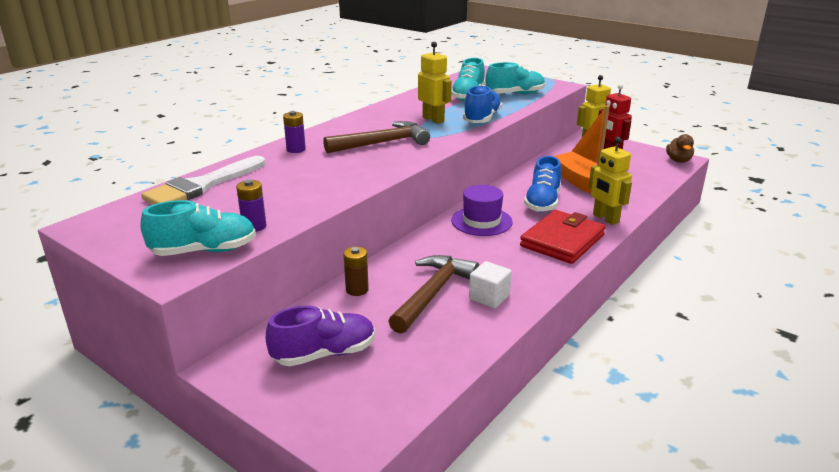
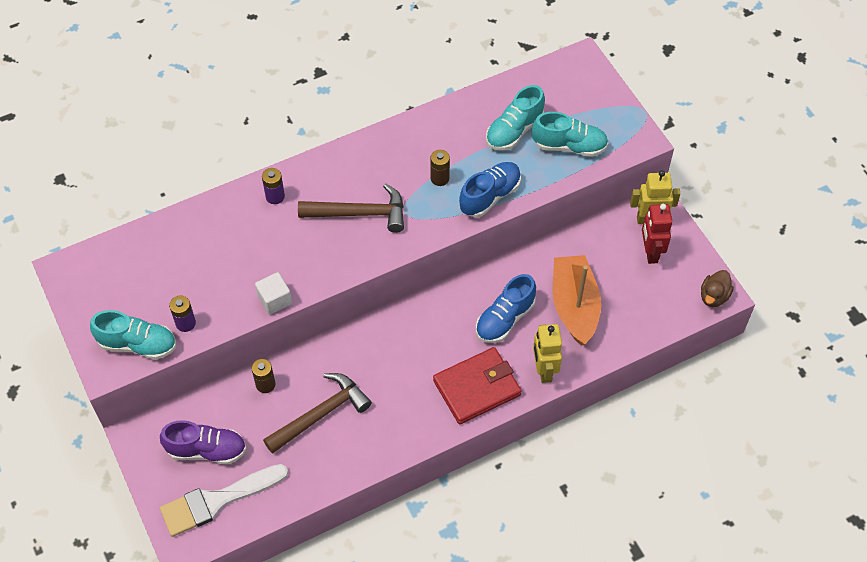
camera: 25 degrees right, 30 degrees up
white brush [141,156,265,204] -> white brush moved to [160,464,288,537]
yellow robot [418,42,452,124] -> brown battery [431,150,450,186]
purple hat [451,185,513,236] -> none
white cube [469,261,512,308] -> white cube moved to [255,272,292,315]

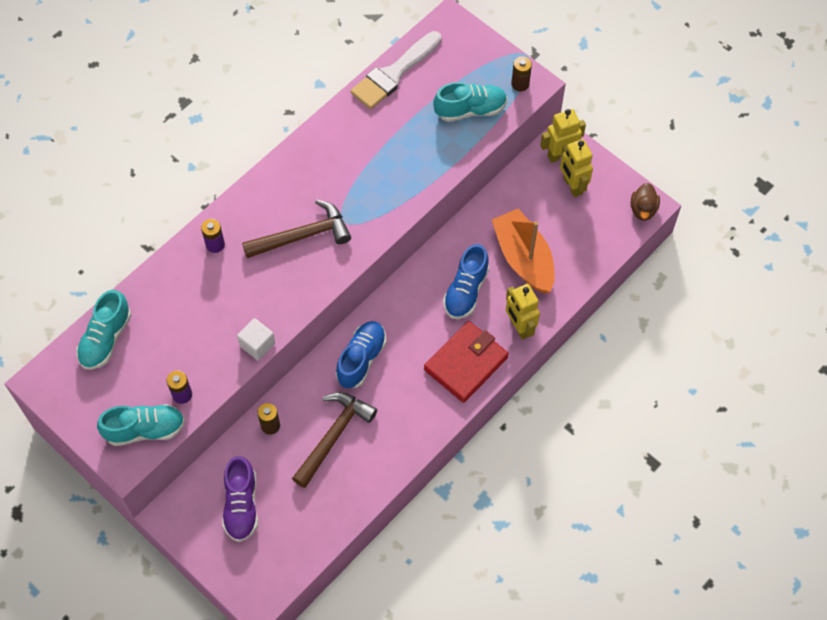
camera: 20 degrees left, 5 degrees up
purple shoe [160,420,246,464] -> purple shoe turned 105 degrees clockwise [222,456,258,542]
white brush [160,464,288,537] -> white brush moved to [350,31,441,109]
brown battery [431,150,450,186] -> brown battery moved to [511,56,532,91]
blue shoe [459,162,521,217] -> blue shoe moved to [336,321,386,388]
turquoise shoe [486,85,545,150] -> turquoise shoe moved to [76,290,131,370]
red robot [642,204,673,264] -> yellow robot [560,139,593,197]

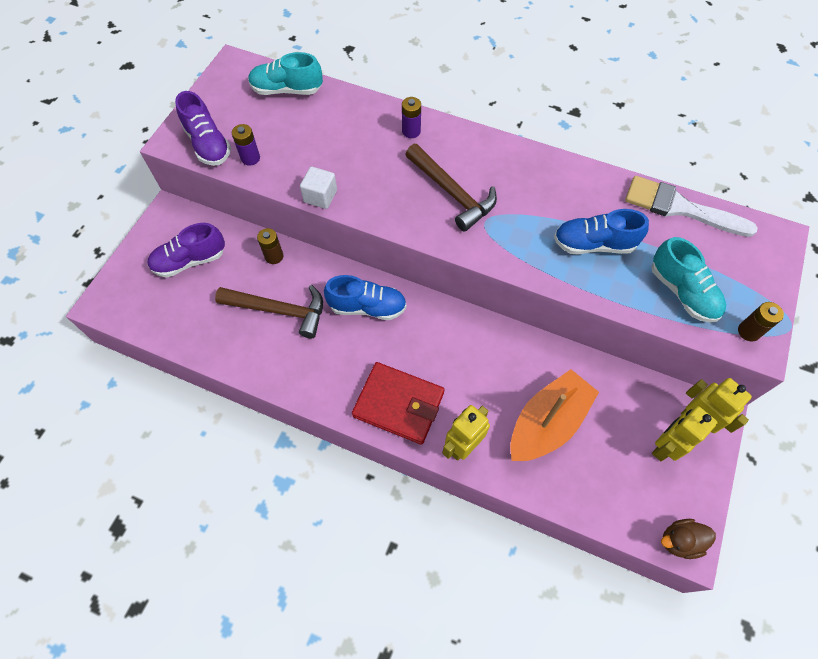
camera: 70 degrees right, 0 degrees up
turquoise shoe [97,404,185,446] -> purple shoe [175,91,231,166]
blue shoe [443,244,489,319] -> blue shoe moved to [554,209,649,254]

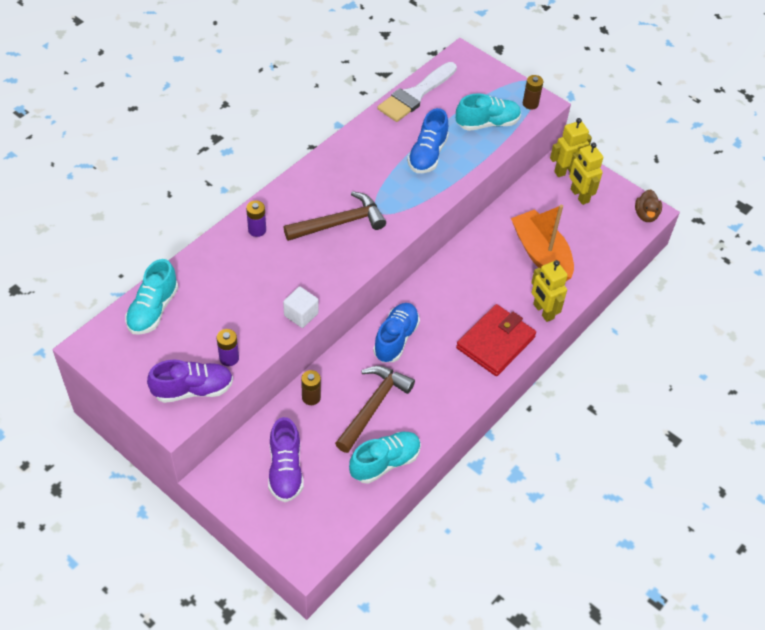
camera: 75 degrees left, 10 degrees down
none -> turquoise shoe [349,432,421,484]

